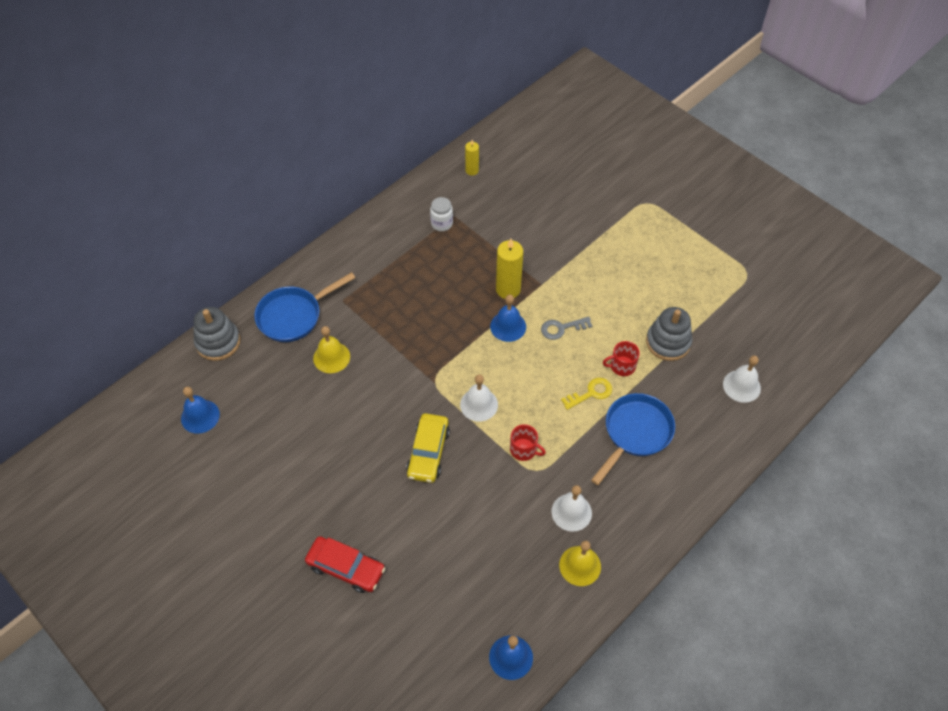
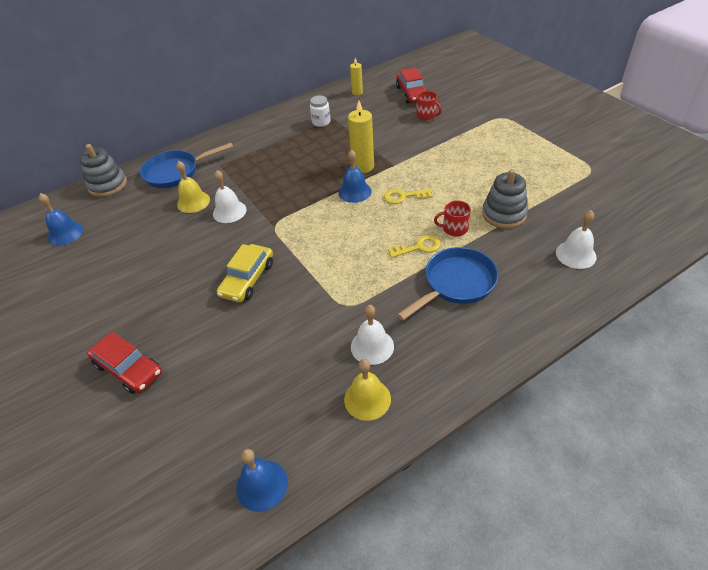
camera: 15 degrees right, 10 degrees down
white bell [460,375,498,422] -> white bell moved to [213,170,247,223]
red mug [510,424,546,461] -> red mug moved to [416,91,442,120]
grey key [541,317,592,340] -> yellow key [384,189,433,204]
none -> red car [396,68,428,104]

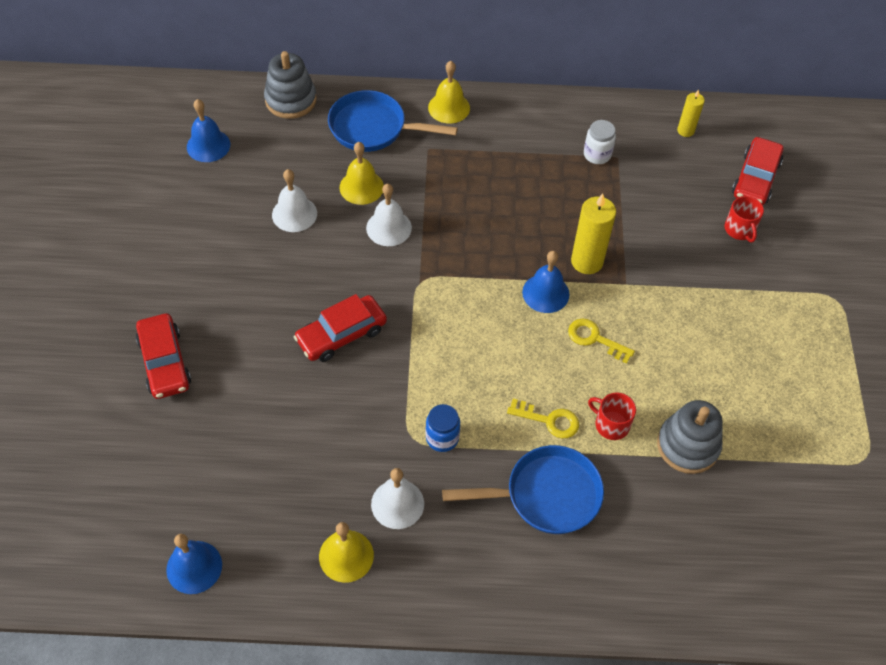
camera: 30 degrees right, 10 degrees up
yellow car [217,244,273,303] -> red car [294,294,387,362]
white bell [556,210,597,269] -> white bell moved to [272,169,317,232]
none -> blue jar [426,404,460,452]
none -> yellow bell [428,61,470,123]

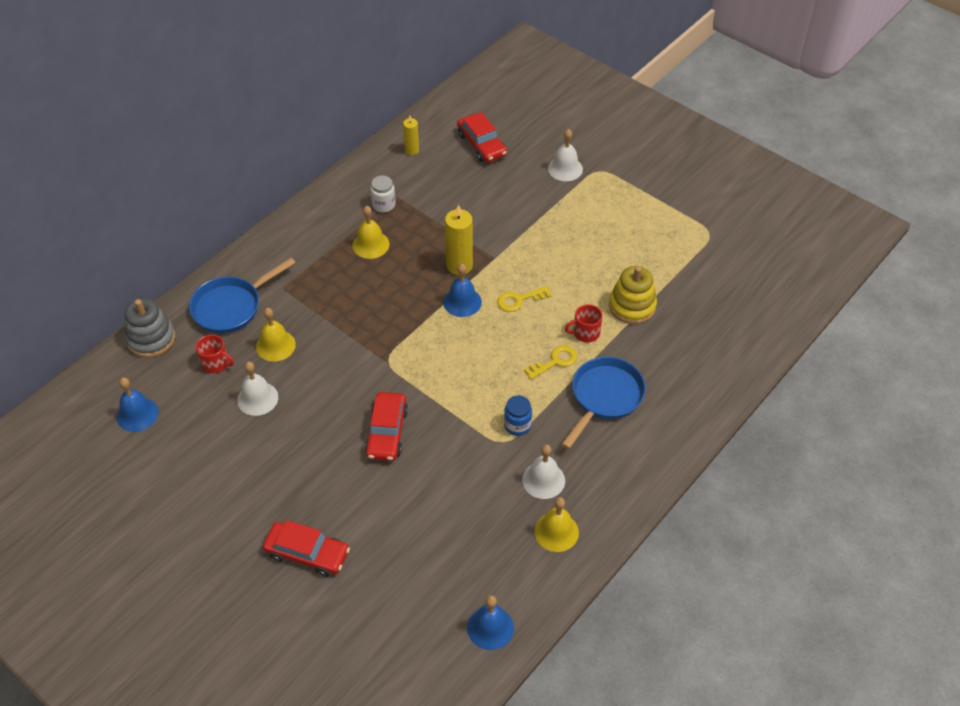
camera: 50 degrees left, 5 degrees down
white bell [366,184,412,246] -> white bell moved to [548,129,583,181]
yellow bell [428,61,470,123] -> yellow bell moved to [352,206,390,259]
grey stacking toy [657,400,723,474] -> yellow stacking toy [609,266,657,324]
red mug [725,196,764,242] -> red mug moved to [196,335,234,373]

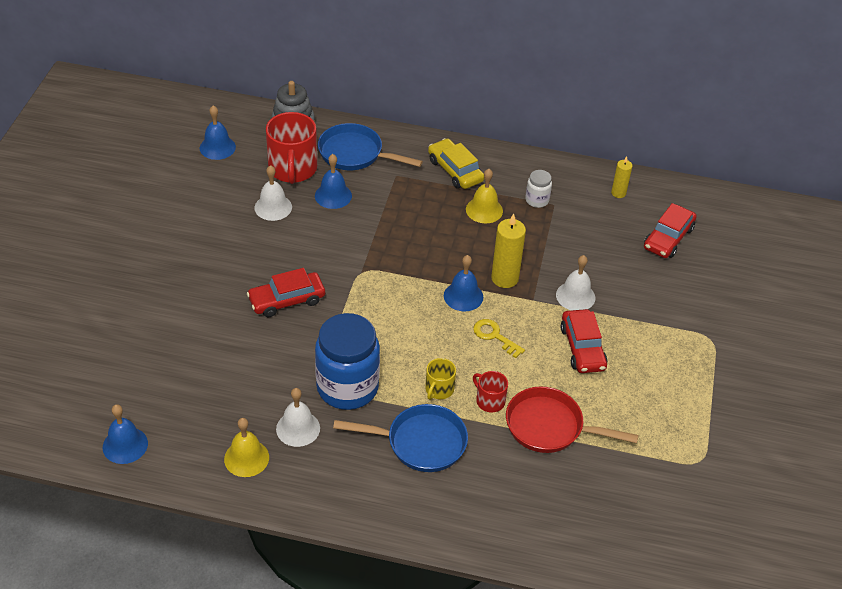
camera: 60 degrees right, 5 degrees down
red mug [196,335,234,373] -> red mug [266,112,317,184], size x1.96
yellow bell [256,308,296,362] -> blue bell [315,154,352,209]
red car [263,520,350,577] -> red car moved to [560,309,607,373]
blue jar [504,395,532,436] -> blue jar [315,313,380,410], size x2.23
yellow key [524,345,577,380] -> yellow mug [425,358,456,400]
white bell [548,129,583,181] -> white bell moved to [556,255,595,310]
yellow stacking toy [609,266,657,324] -> red pan [506,386,639,453]
none -> yellow car [428,138,484,189]

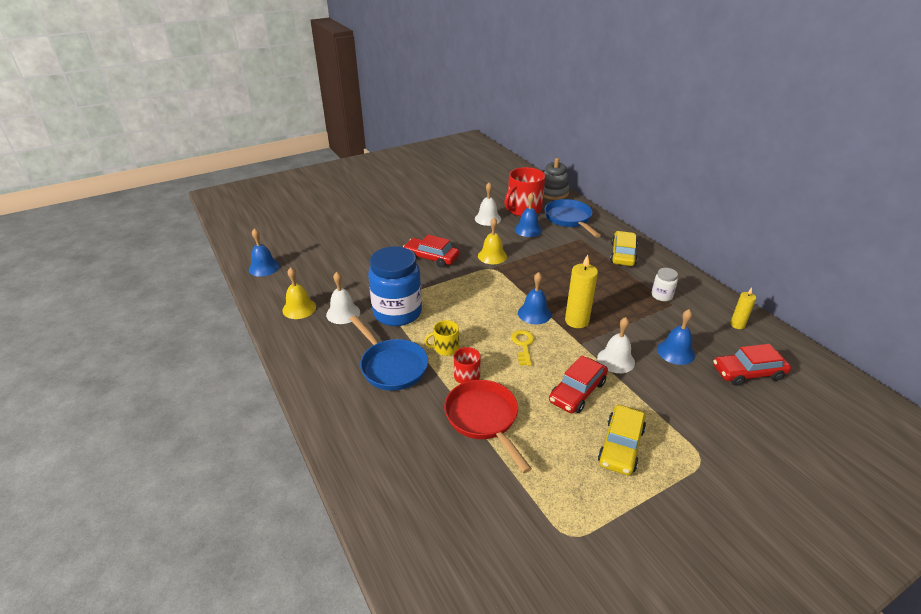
camera: 50 degrees right, 10 degrees down
blue bell [200,105,236,160] -> blue bell moved to [657,309,695,365]
yellow bell [466,169,503,223] -> yellow bell moved to [478,218,507,264]
none -> yellow car [598,405,646,475]

